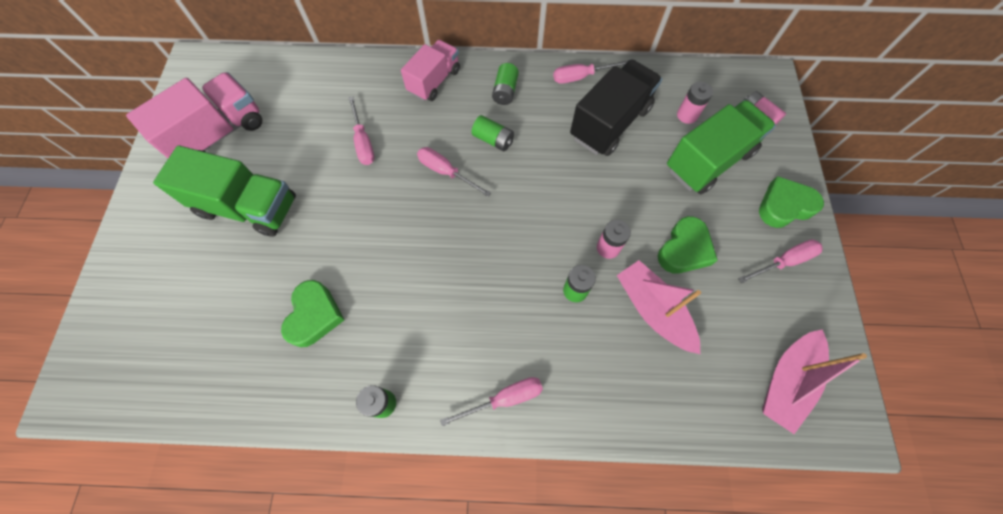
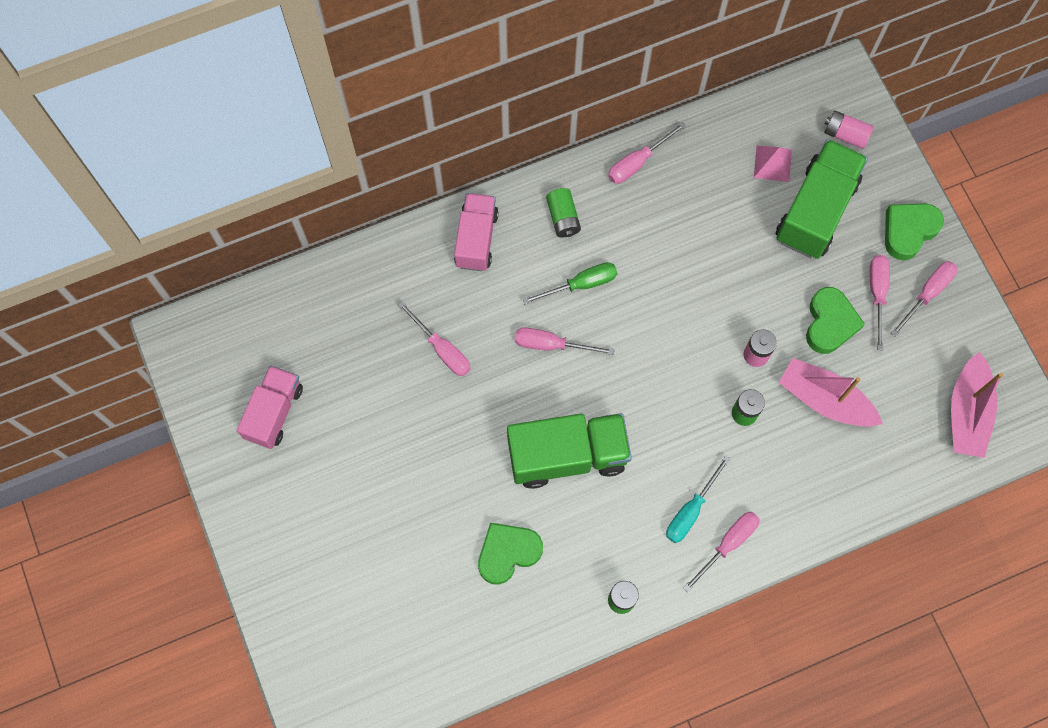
camera: 25 degrees left, 5 degrees up
pink truck [126,72,262,158] -> pink truck [237,365,303,449], size x0.66
green truck [153,146,296,237] -> green truck moved to [507,413,632,489]
green heart [281,280,344,347] -> green heart turned 105 degrees counterclockwise [478,523,543,585]
green battery [472,115,514,151] -> green screwdriver [523,262,617,304]
black truck [570,59,662,156] -> none
pink battery [677,82,713,124] -> pink pyramid [754,146,792,182]
none -> turquoise screwdriver [666,456,730,543]
none -> pink screwdriver [870,255,890,350]

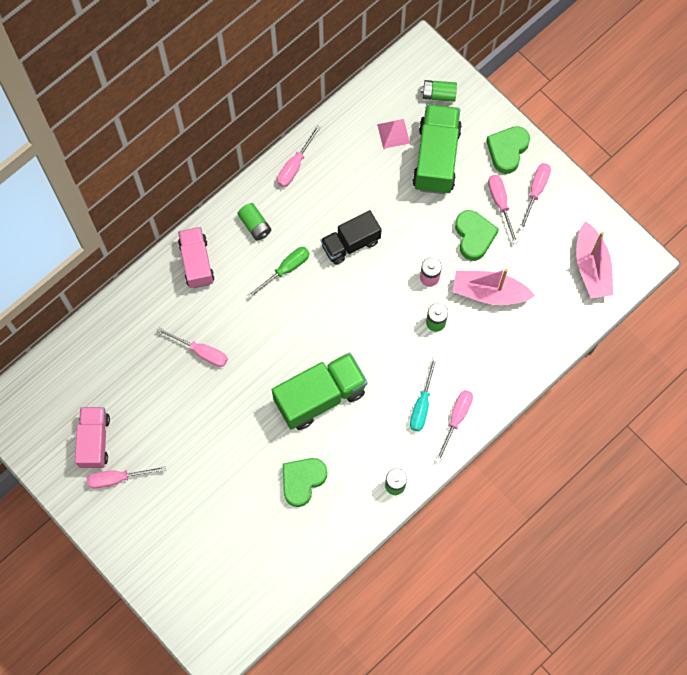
camera: 20 degrees left, 0 degrees up
pink screwdriver [515,328,615,355] -> pink screwdriver moved to [87,466,166,489]
pink battery [824,111,874,149] -> green battery [421,80,457,102]
none -> black truck [321,210,382,265]

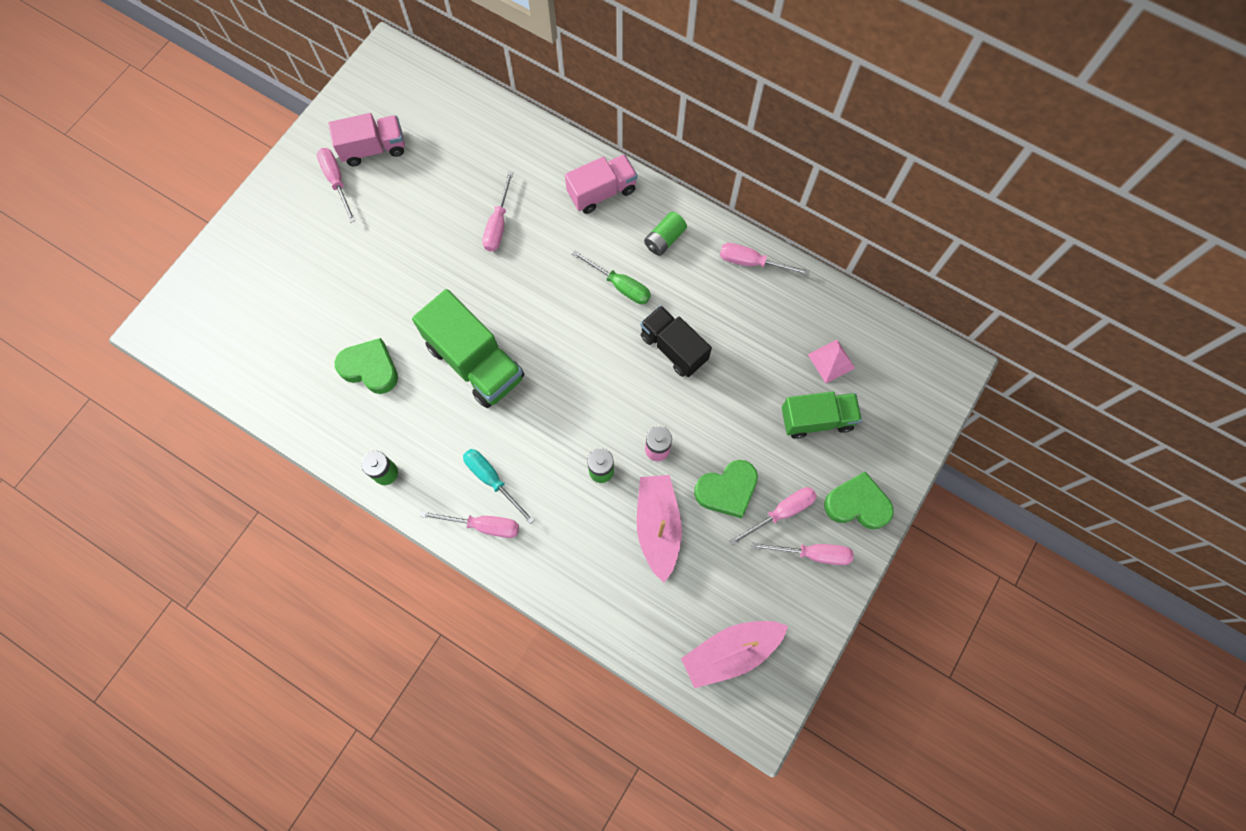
camera: 75 degrees right, 0 degrees up
turquoise screwdriver [410,357,437,431] -> turquoise screwdriver turned 45 degrees clockwise [463,449,535,524]
green truck [412,104,462,194] -> green truck [782,391,862,439], size x0.66
green battery [421,80,457,102] -> none

